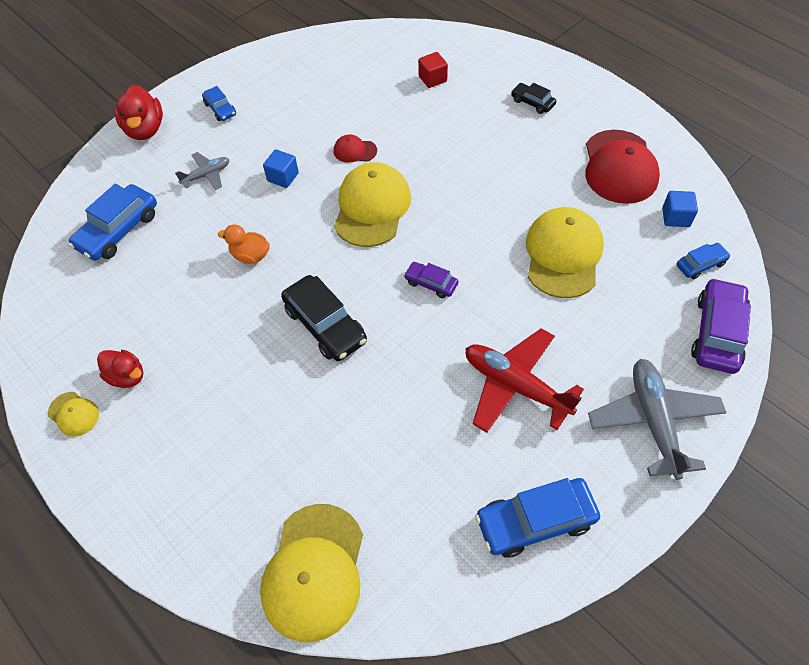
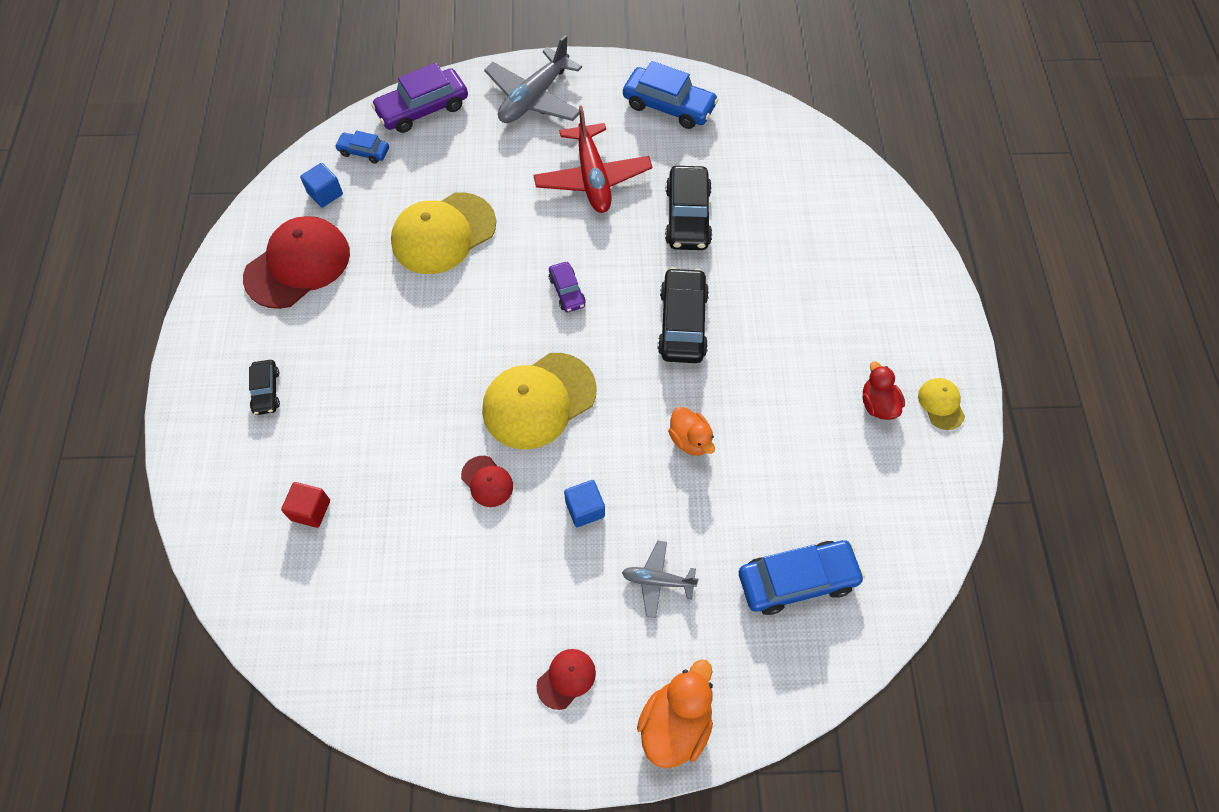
camera: 140 degrees left, 5 degrees up
red duck [115,85,163,140] -> orange duck [637,659,713,768]
blue car [202,86,236,121] -> red cap [537,649,596,710]
yellow cap [260,504,363,642] -> none
none -> black car [665,166,712,250]

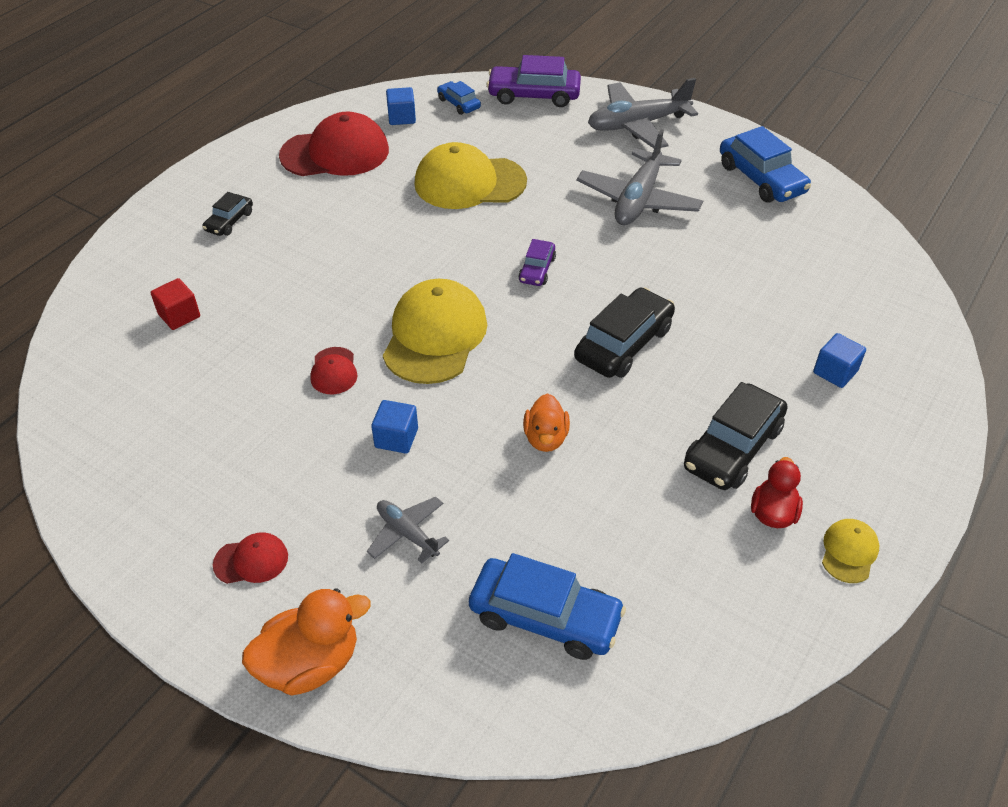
camera: 35 degrees right, 15 degrees down
yellow cap [482,353,597,449] -> yellow cap turned 105 degrees clockwise [383,279,487,384]
red plane [533,105,652,213] -> grey plane [577,129,703,225]
black car [665,166,712,250] -> black car moved to [684,382,788,490]
none -> blue cube [813,333,866,388]

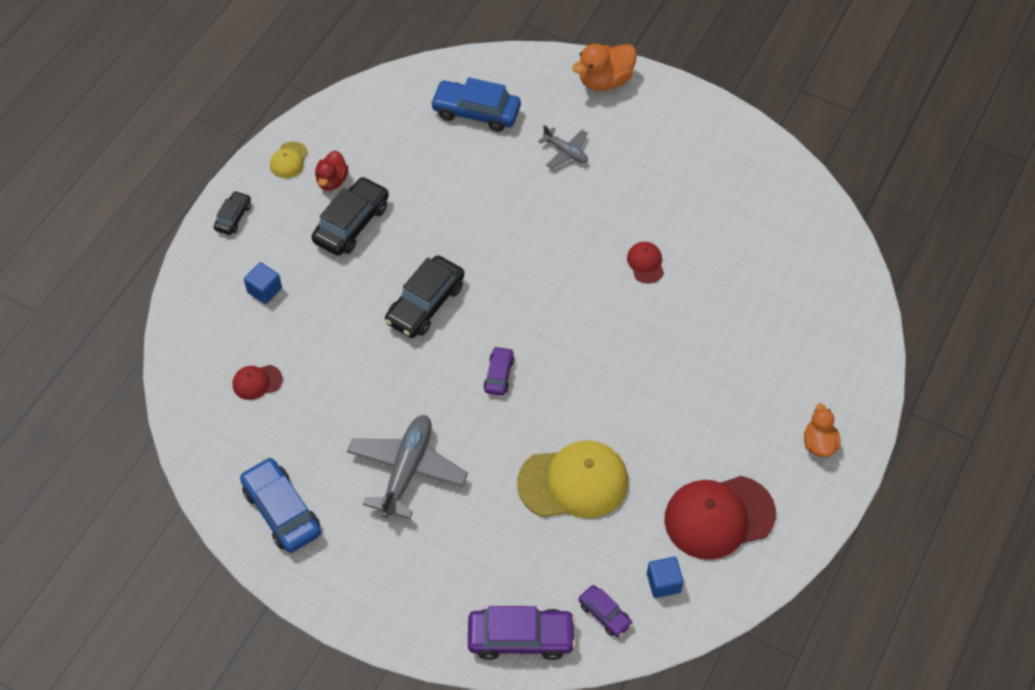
camera: 175 degrees right, 10 degrees up
red cube [151,278,200,330] -> none
black car [203,192,253,236] -> black car moved to [214,191,251,235]
red cap [213,532,288,584] -> red cap moved to [233,365,283,400]
blue cube [371,400,418,454] -> none
yellow cap [383,279,487,384] -> none
blue car [437,81,481,115] -> purple car [579,585,633,637]
orange duck [523,393,570,452] -> orange duck moved to [804,403,840,457]
grey plane [588,78,698,148] -> none

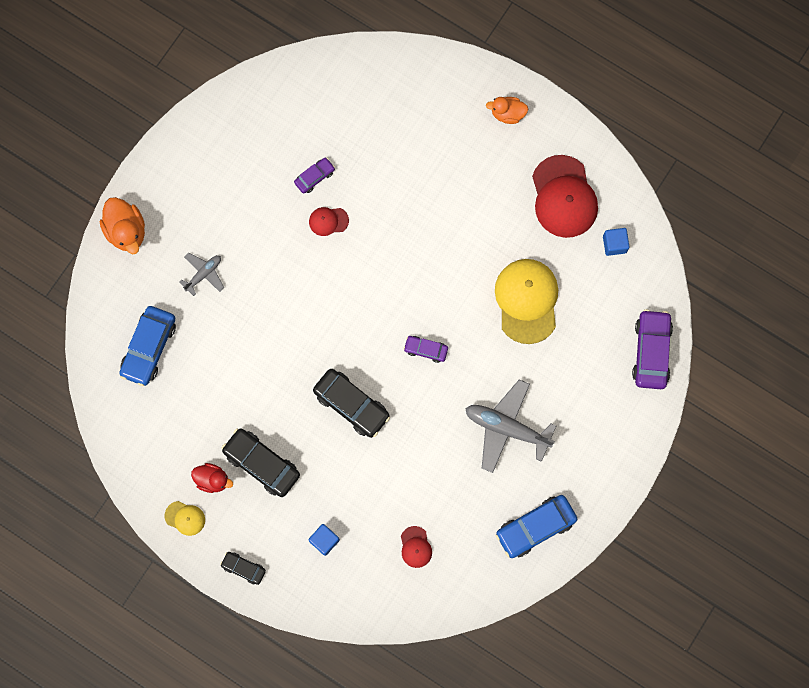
camera: 85 degrees left, 20 degrees up
purple car [579,585,633,637] -> purple car moved to [294,158,335,194]

